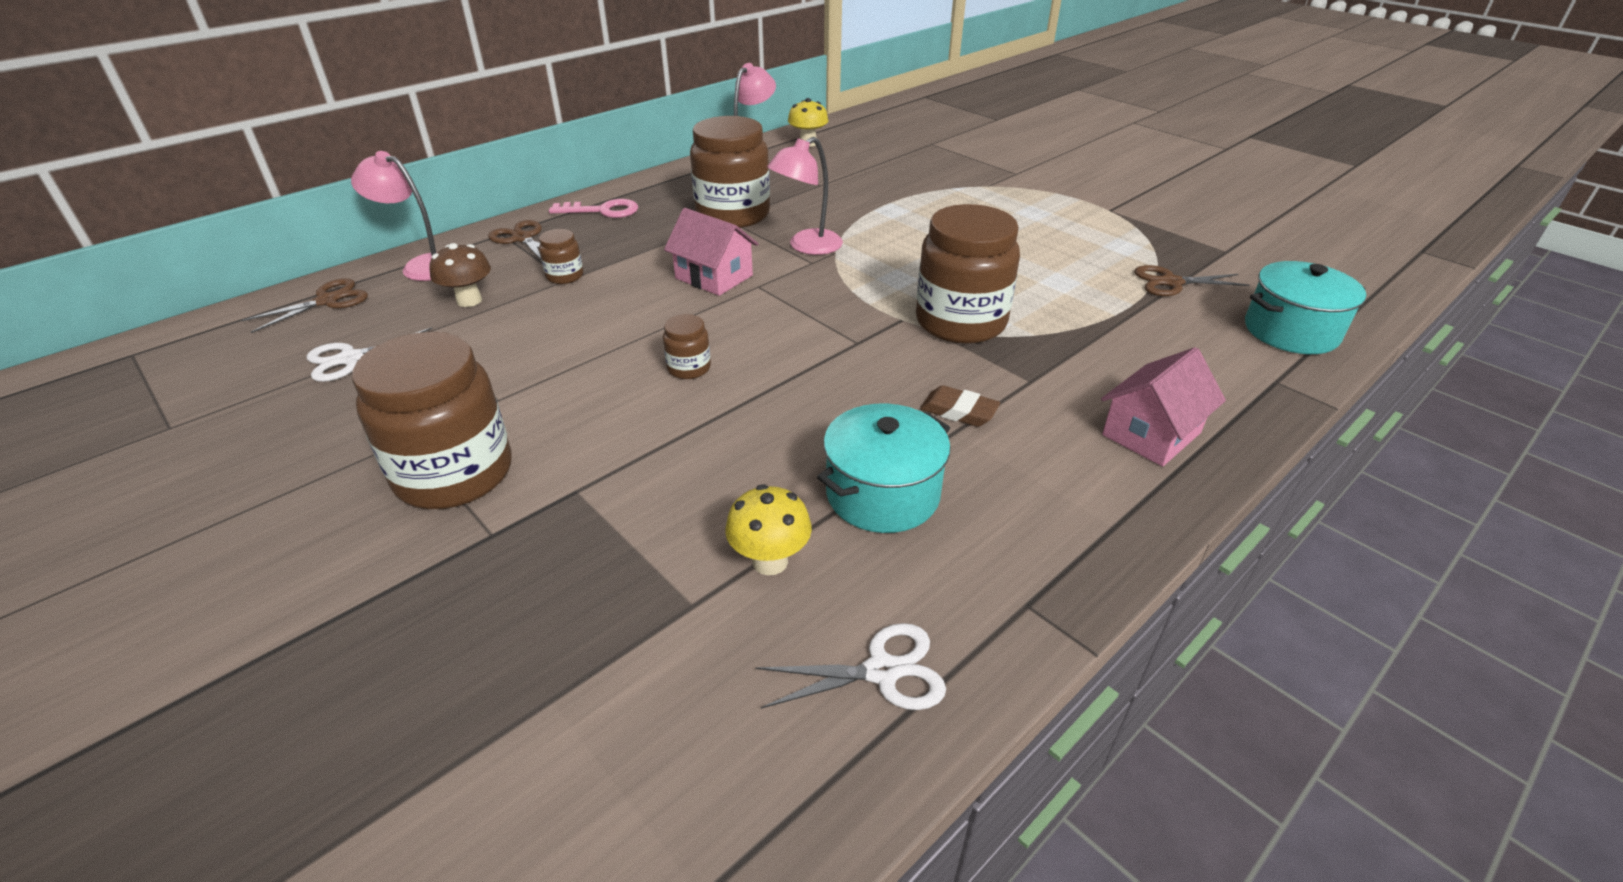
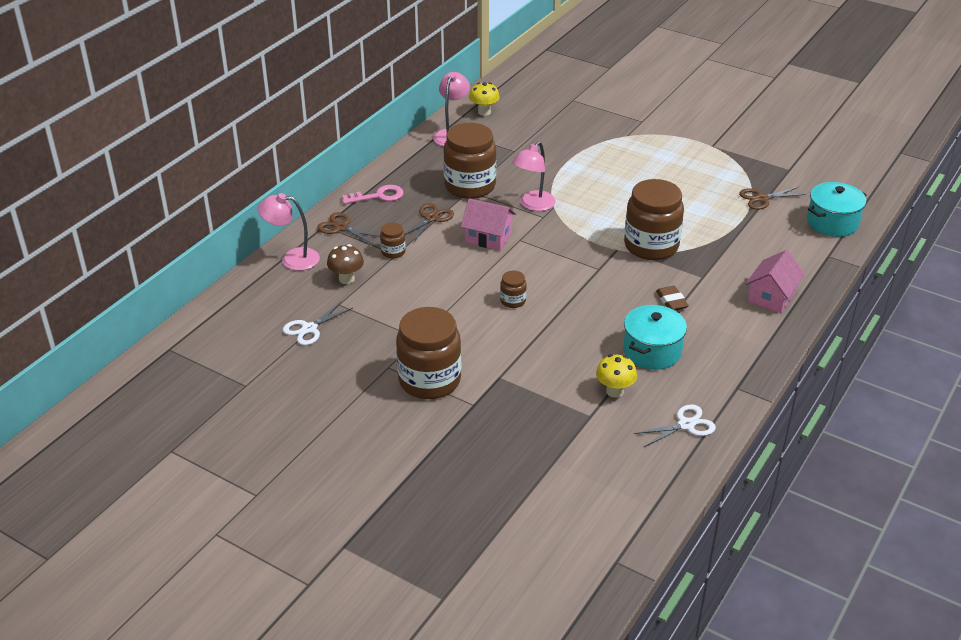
camera: 15 degrees left, 0 degrees up
brown scissors [241,278,368,333] -> brown scissors moved to [405,203,454,243]
brown eraser [920,385,1000,427] -> brown eraser turned 60 degrees clockwise [656,286,689,310]

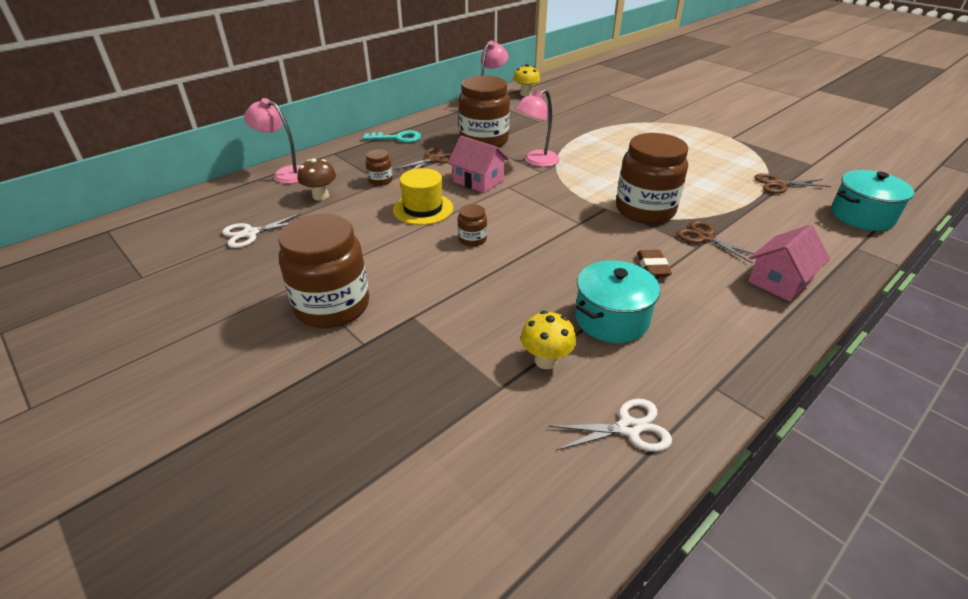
camera: 15 degrees right, 0 degrees up
brown scissors [317,212,380,244] -> brown scissors moved to [676,220,754,264]
pink key [342,185,404,204] -> turquoise key [363,130,421,143]
none -> yellow hat [393,168,453,225]

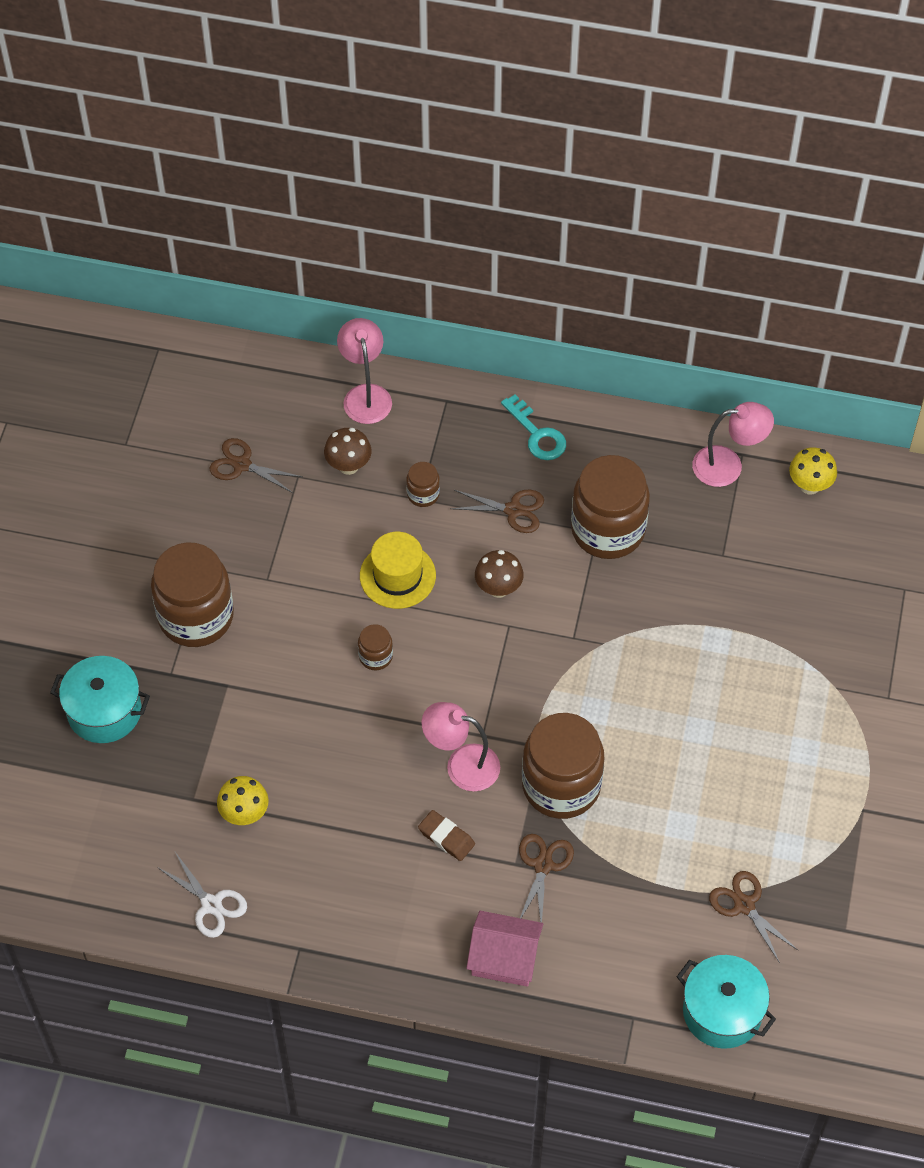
camera: 55 degrees right, 20 degrees up
white scissors [222,214,300,248] -> brown scissors [210,438,303,493]
pink house [448,136,509,193] -> brown mushroom [475,550,524,598]
pink lamp [515,89,560,167] -> pink lamp moved to [421,702,500,791]
turquoise pot [575,260,660,343] -> turquoise pot moved to [50,656,150,743]
brown eraser [637,250,672,277] -> brown eraser turned 75 degrees clockwise [418,810,475,861]

